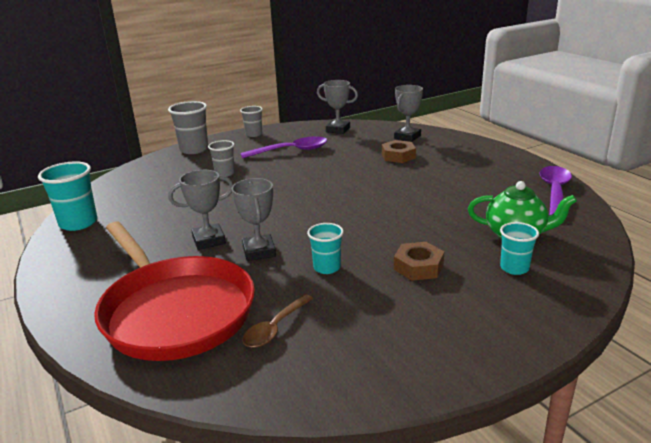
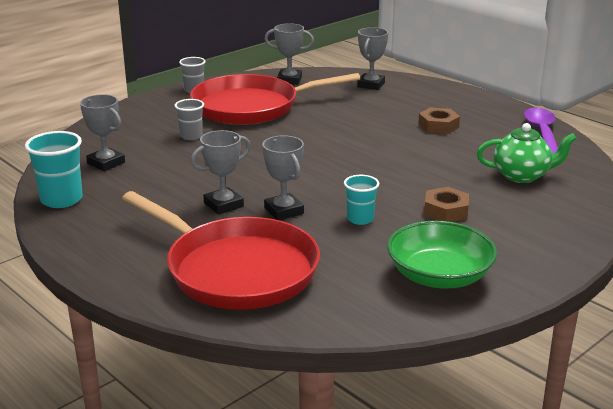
camera: 15 degrees left, 0 degrees up
grey cup [168,101,208,154] -> none
purple spoon [241,137,327,159] -> red pan [190,73,360,125]
brown spoon [242,294,313,348] -> none
brown nut [382,140,416,163] -> brown nut moved to [418,107,460,134]
turquoise cup [500,222,539,275] -> none
none -> grey trophy [80,94,125,171]
none -> green bowl [387,221,497,289]

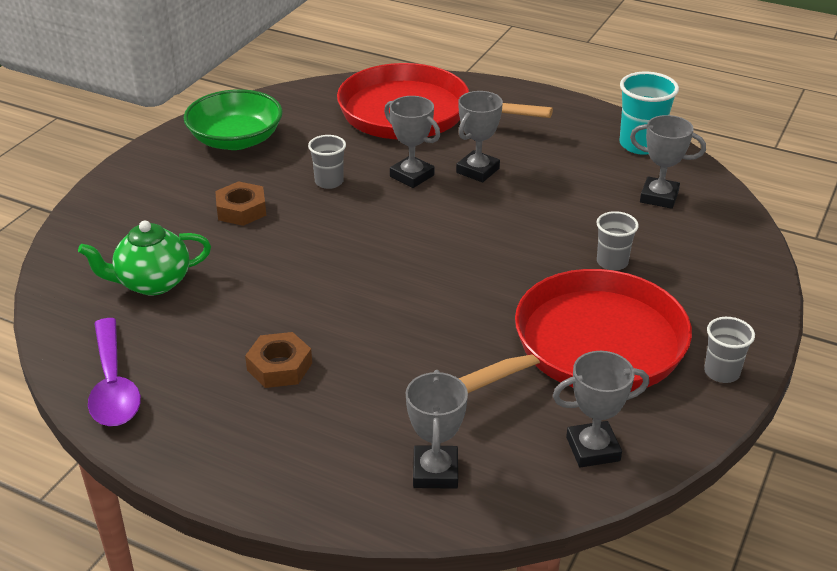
camera: 160 degrees right, 10 degrees up
turquoise cup [344,175,379,225] -> grey cup [308,135,346,189]

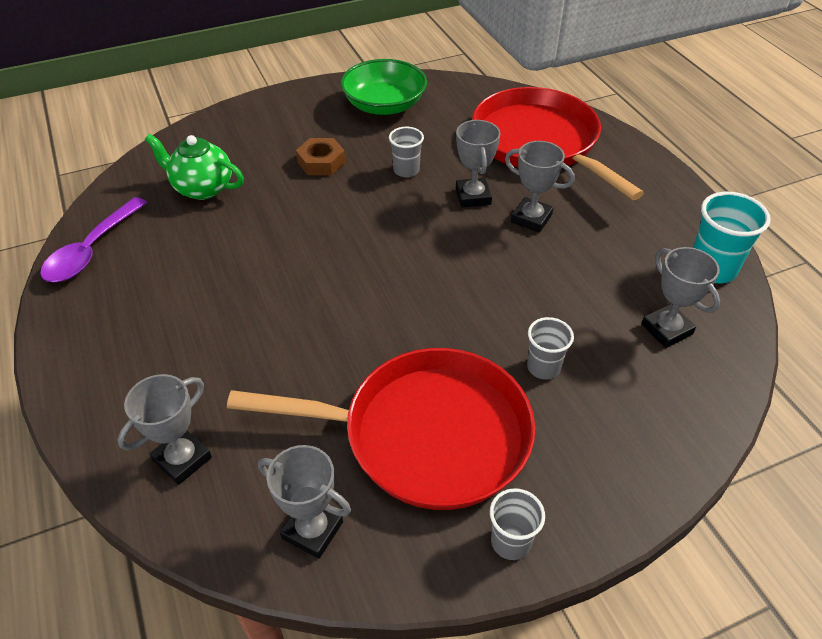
camera: 40 degrees right, 10 degrees up
brown nut [245,332,312,388] -> none
grey trophy [456,91,503,182] -> grey trophy turned 45 degrees clockwise [505,141,575,233]

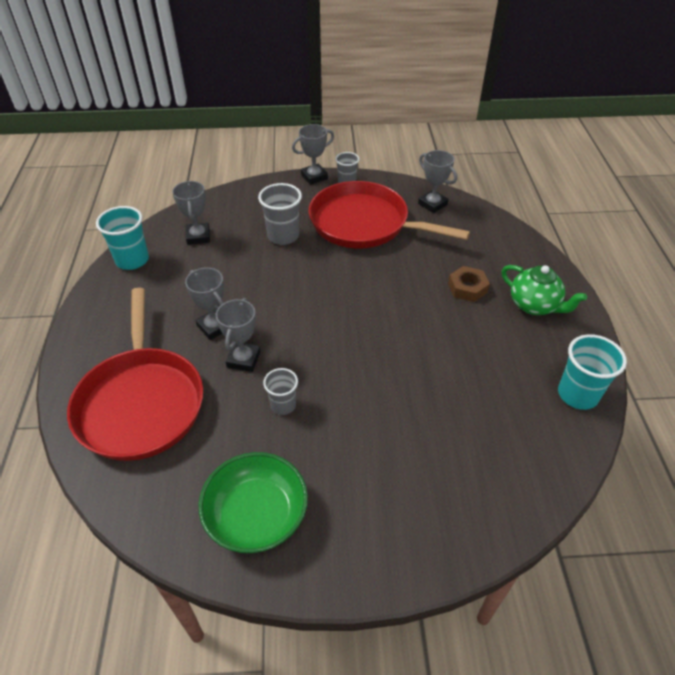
camera: 160 degrees left, 0 degrees up
purple spoon [40,197,147,282] -> turquoise cup [558,334,627,410]
grey trophy [117,374,212,485] -> grey trophy moved to [292,124,334,185]
green teapot [145,134,244,200] -> green teapot moved to [502,265,587,315]
brown nut [296,138,345,175] -> brown nut moved to [448,266,490,302]
grey cup [527,317,574,380] -> grey cup [258,183,302,245], size x1.60

